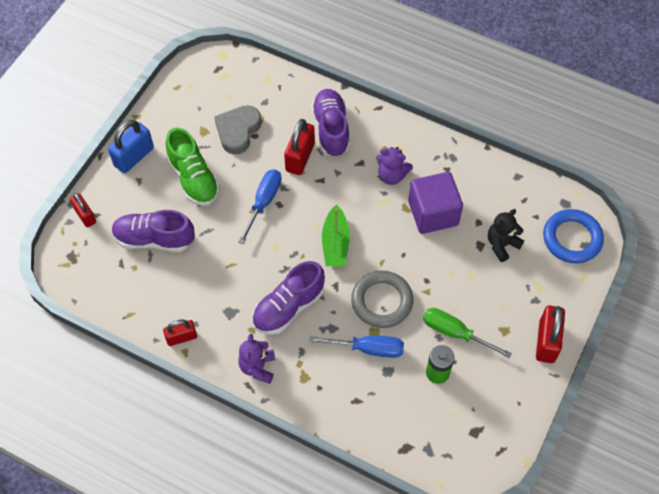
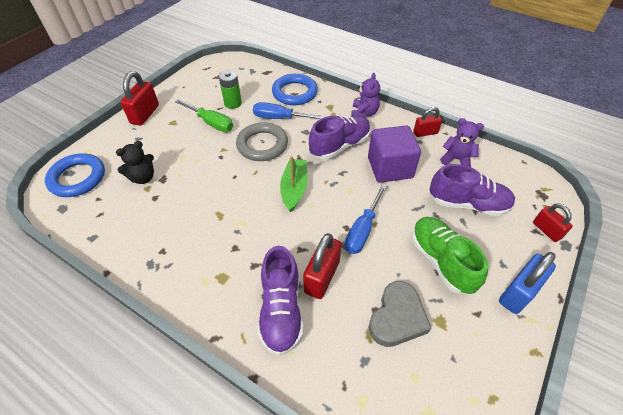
camera: 175 degrees left, 10 degrees down
purple teddy bear [376,147,413,185] -> purple teddy bear moved to [440,118,484,167]
purple cube [408,172,463,234] -> purple cube moved to [368,125,421,183]
none -> blue ring [272,74,318,105]

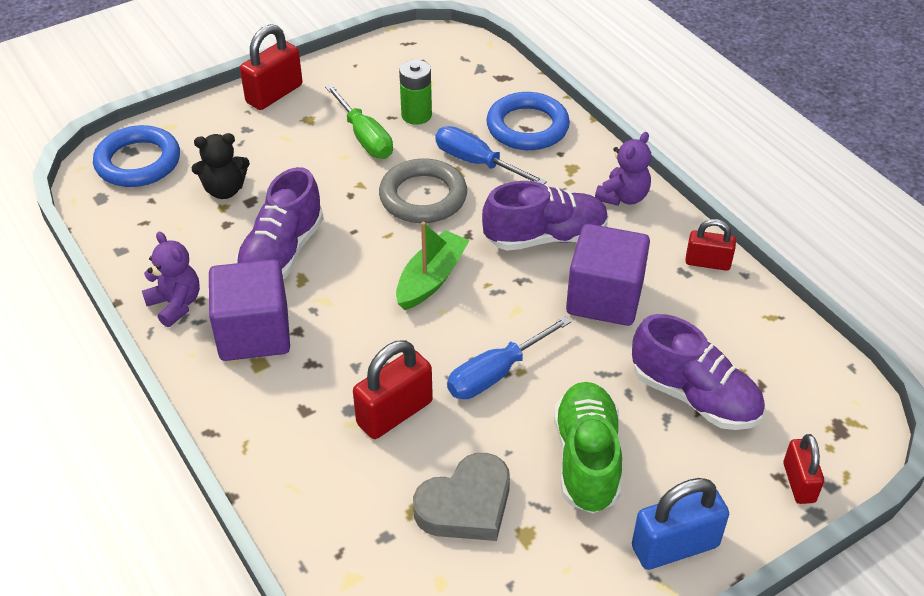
camera: 25 degrees right, 5 degrees down
purple shoe [258,246,303,356] -> purple shoe moved to [235,167,324,279]
purple teddy bear [440,118,484,167] -> purple teddy bear moved to [142,232,200,327]
none -> purple cube [209,259,290,361]

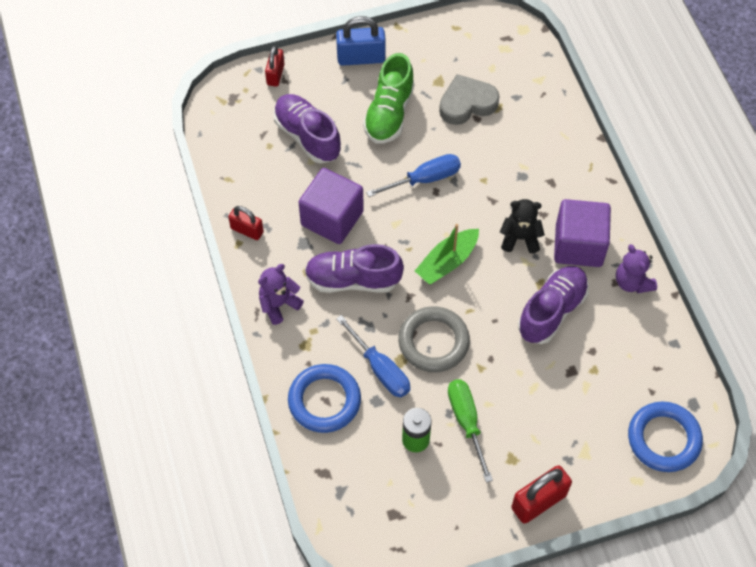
camera: 165 degrees left, 15 degrees up
black teddy bear [191,133,250,199] -> black teddy bear moved to [500,199,545,253]
red padlock [353,340,433,439] -> none

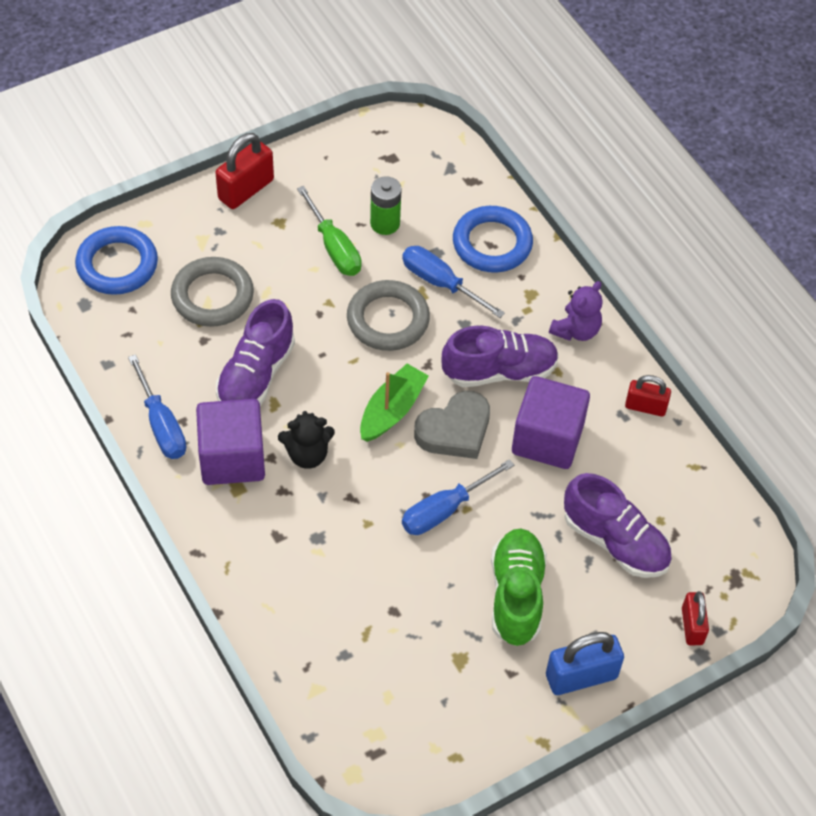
camera: 165 degrees right, 5 degrees down
grey heart [439,74,499,125] -> grey heart moved to [414,391,490,459]
purple teddy bear [616,244,657,293] -> blue screwdriver [128,354,186,459]
none -> grey ring [171,257,254,327]

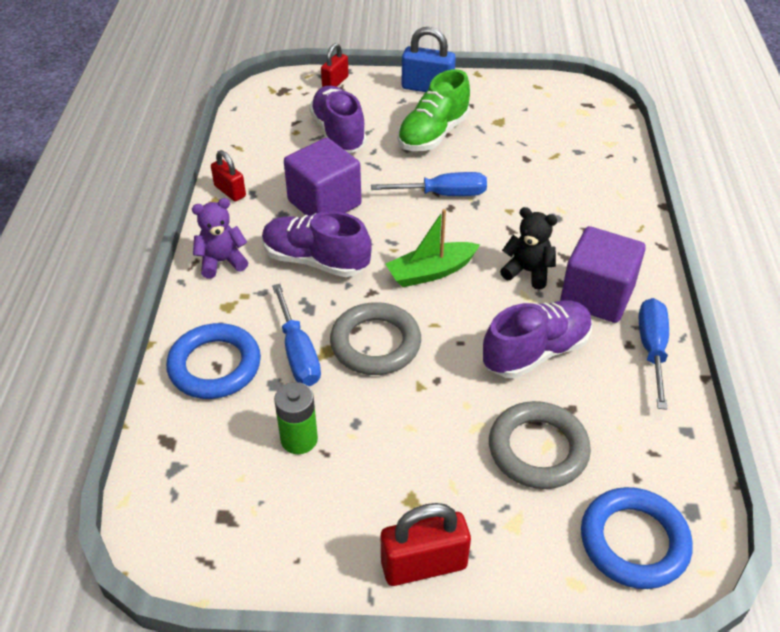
camera: 145 degrees left, 10 degrees down
green screwdriver [297,186,361,276] -> none
grey heart [414,391,490,459] -> none

